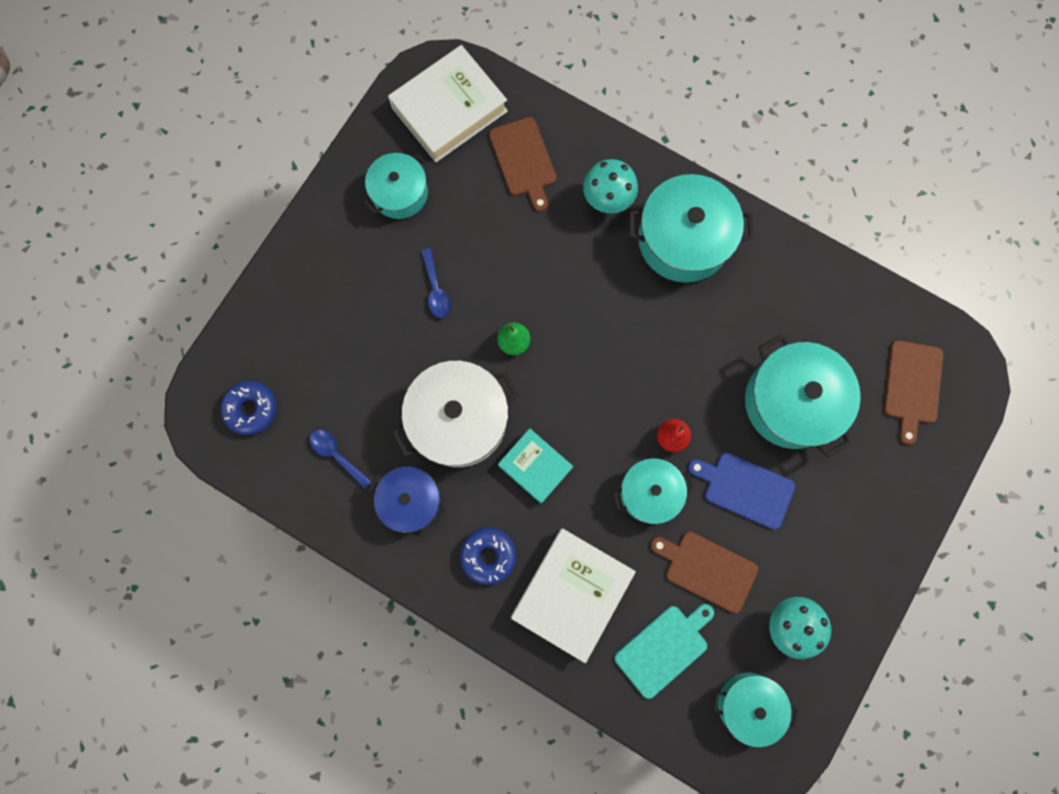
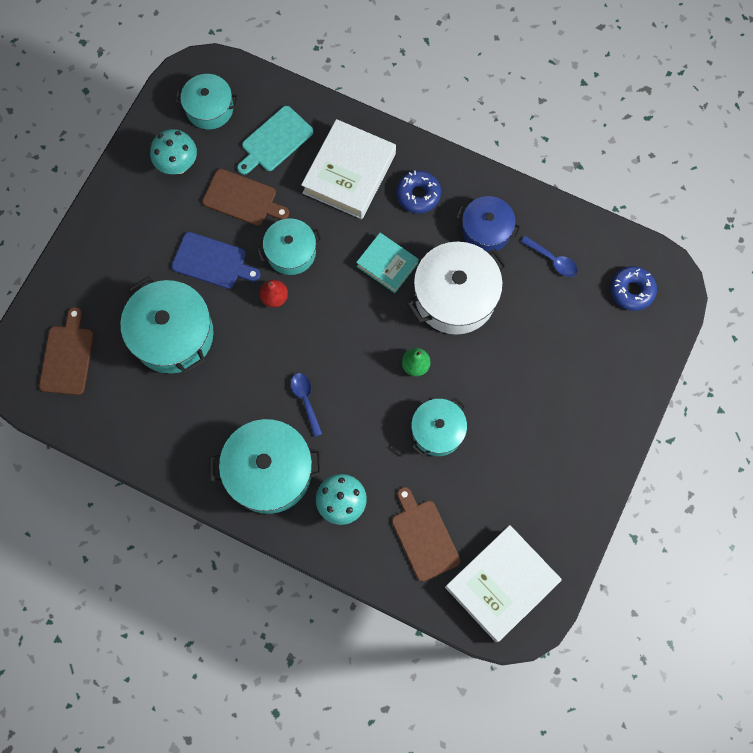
camera: 175 degrees right, 5 degrees down
turquoise pot [364,153,429,219] -> turquoise pot moved to [411,397,467,456]
blue spoon [421,248,451,318] -> blue spoon moved to [291,373,322,437]

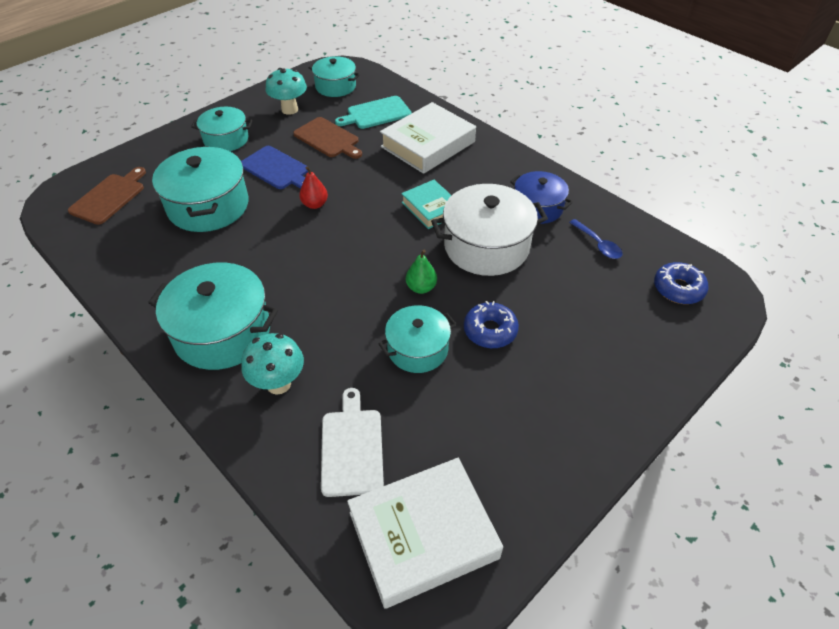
camera: 20 degrees right, 25 degrees down
turquoise pot [257,218,323,275] -> turquoise pot moved to [191,107,252,151]
blue spoon [291,373,322,437] -> none
brown cutting board [392,487,461,582] -> white cutting board [321,388,384,497]
blue donut [396,170,441,213] -> blue donut moved to [464,301,519,348]

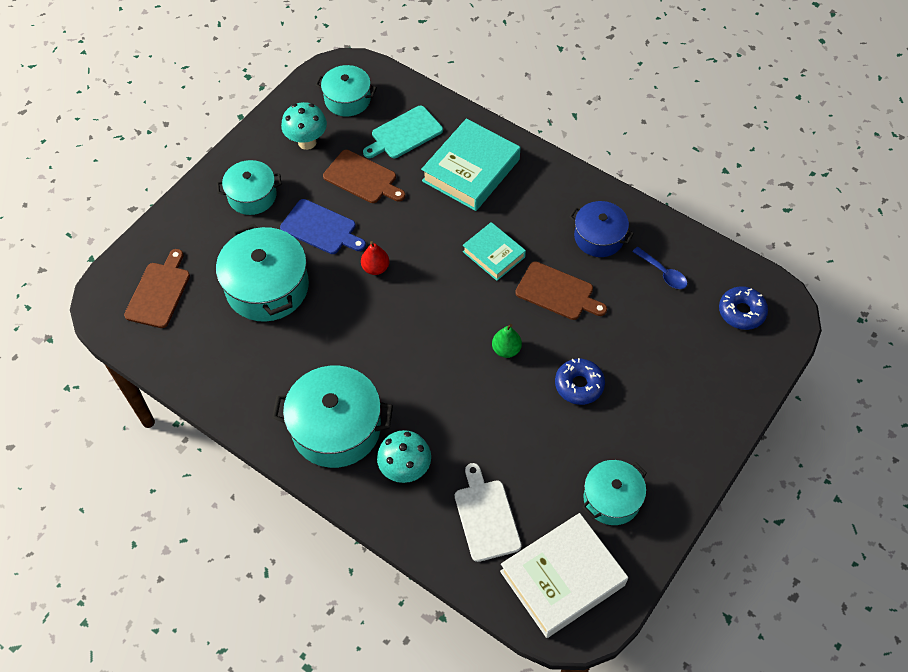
camera: 10 degrees left, 10 degrees up
turquoise pot [379,305,456,373] -> turquoise pot moved to [582,460,647,525]
white book [380,102,476,174] -> turquoise book [421,118,520,211]
white pot [431,184,548,276] -> brown cutting board [515,261,607,320]

